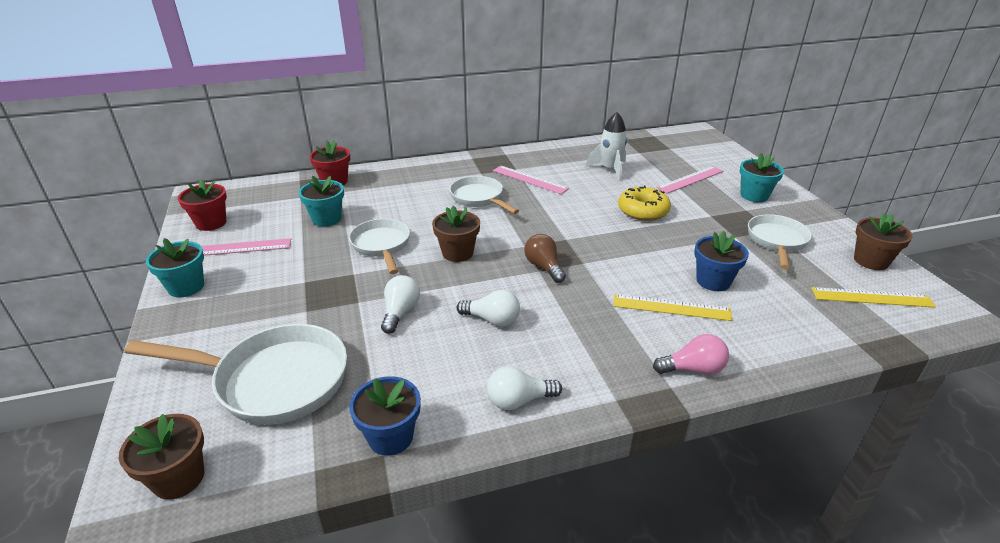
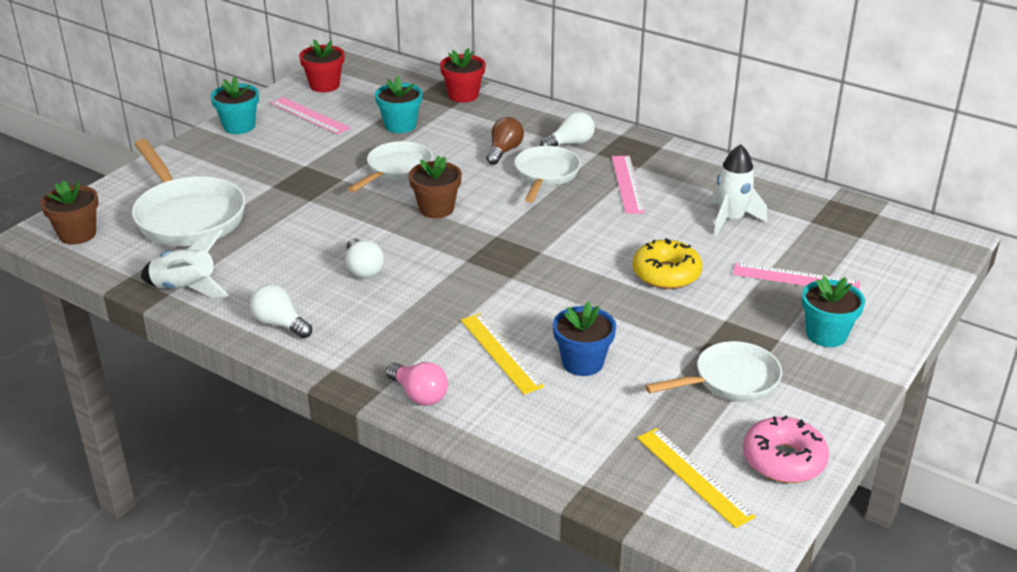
camera: 50 degrees right, 0 degrees up
blue flower pot [349,376,421,456] -> white rocket [141,229,229,298]
white light bulb [381,275,420,334] -> white light bulb moved to [540,111,595,146]
brown light bulb [524,234,566,283] -> brown light bulb moved to [486,117,524,165]
brown flower pot [854,213,913,270] -> pink donut [743,416,829,483]

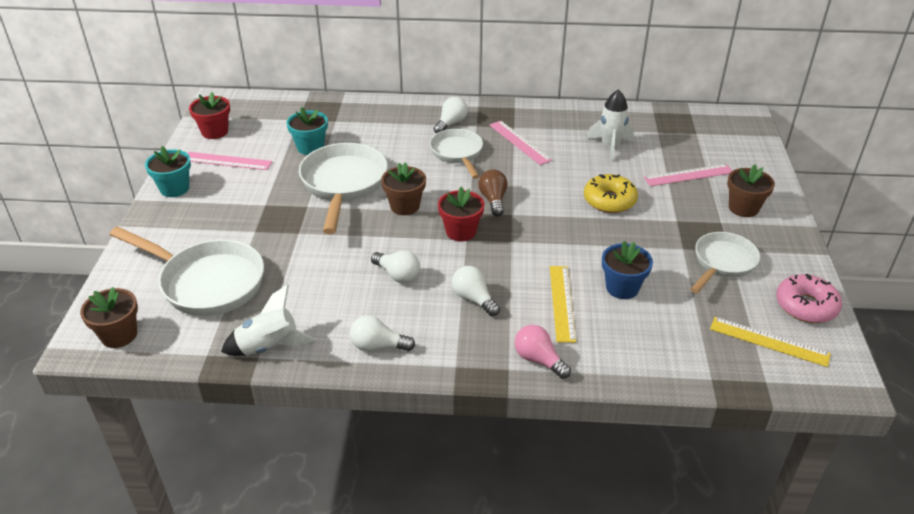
camera: 30 degrees left, 5 degrees up
white pan [348,141,433,193] -> white pan [299,143,388,234], size x1.57
pink light bulb [386,362,448,406] -> pink light bulb turned 150 degrees counterclockwise [515,325,571,379]
red flower pot [440,48,486,103] -> red flower pot moved to [438,187,484,241]
yellow ruler [461,313,544,395] -> yellow ruler turned 60 degrees clockwise [550,266,576,343]
brown light bulb [486,117,524,165] -> brown light bulb moved to [478,169,508,216]
turquoise flower pot [802,276,865,347] -> brown flower pot [727,164,775,217]
none -> white light bulb [452,266,500,316]

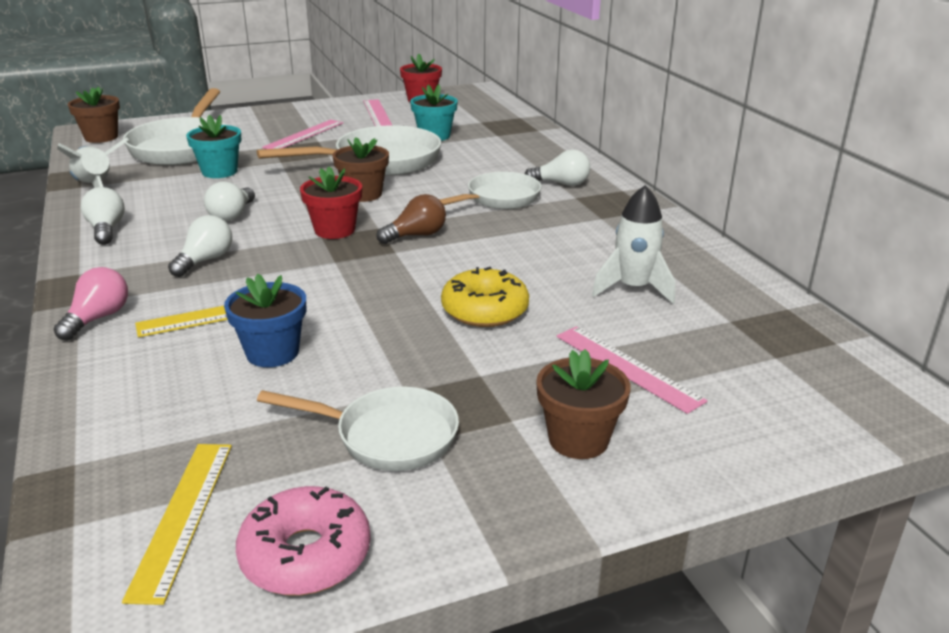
camera: 65 degrees right, 10 degrees down
turquoise flower pot [145,146,191,197] -> turquoise flower pot moved to [186,115,242,178]
pink ruler [489,121,552,165] -> pink ruler moved to [262,120,343,149]

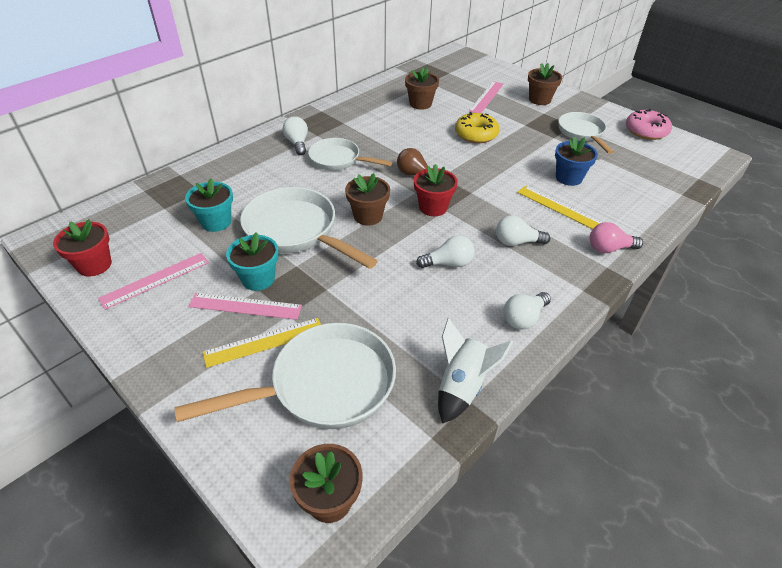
camera: 115 degrees left, 15 degrees up
yellow ruler [122,444,232,605] -> yellow ruler moved to [203,318,321,368]
turquoise flower pot [186,115,242,178] -> turquoise flower pot moved to [226,232,279,291]
white rocket [592,185,675,304] -> brown flower pot [405,67,439,110]

